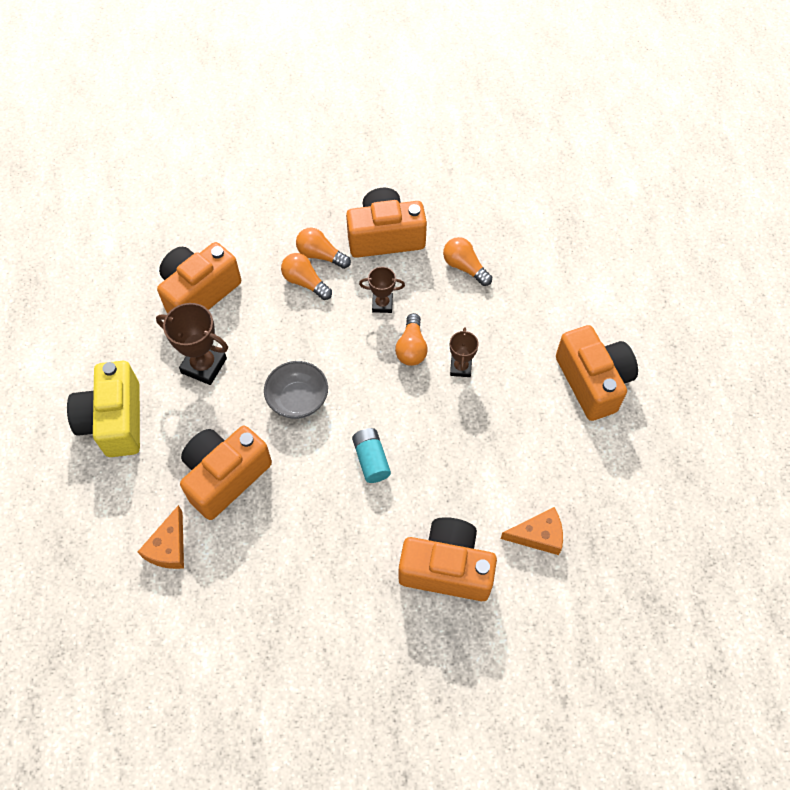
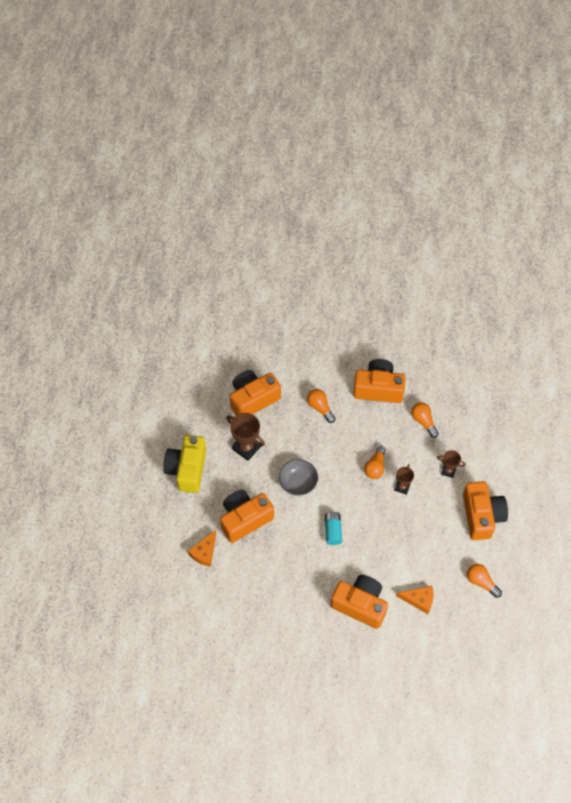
camera: 15 degrees right, 0 degrees up
orange light bulb [296,227,351,269] -> orange light bulb moved to [467,564,502,598]
brown trophy [359,267,405,313] -> brown trophy moved to [437,450,466,478]

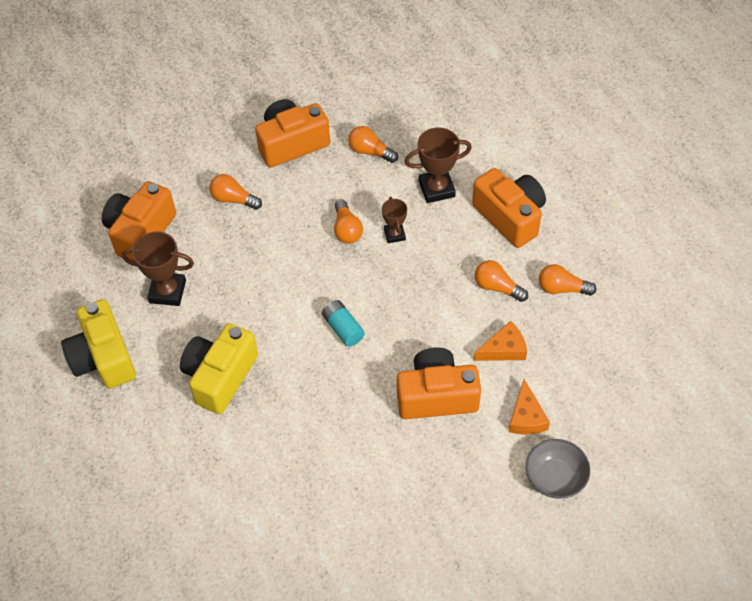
camera: 30 degrees left, 5 degrees down
orange cheese [188,530,216,567] -> orange cheese moved to [509,379,550,435]
orange camera [220,490,274,543] -> yellow camera [180,323,258,414]
grey bowl [279,459,318,496] -> grey bowl moved to [526,439,590,499]
brown trophy [437,450,466,478] -> brown trophy [405,127,472,203], size x1.66
none -> orange light bulb [475,260,528,302]

